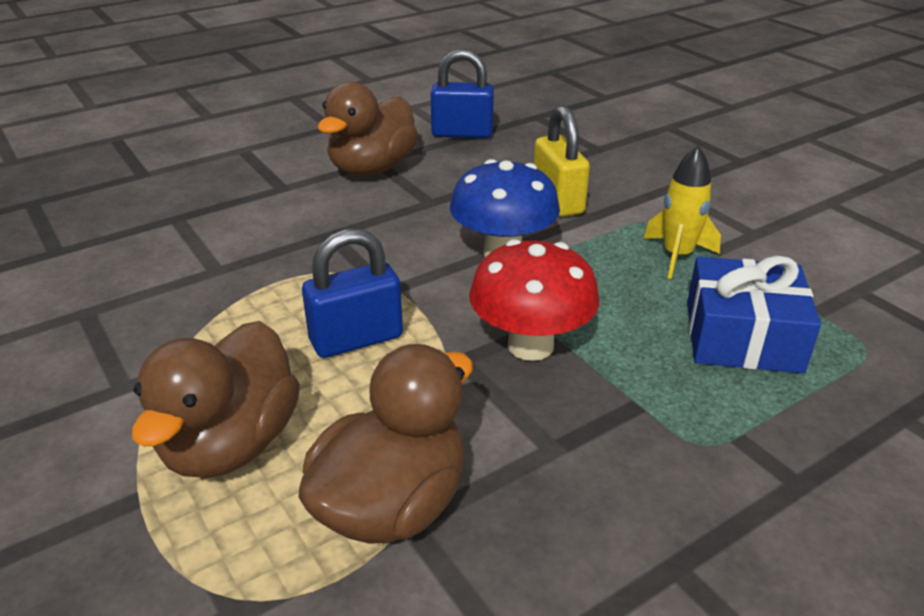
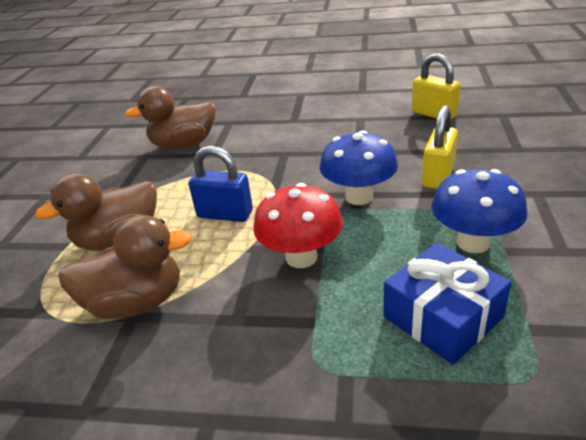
camera: 45 degrees right, 0 degrees up
brown duck [318,81,418,176] -> brown duck moved to [125,86,216,150]
blue padlock [431,49,494,138] -> yellow padlock [412,53,461,119]
yellow rocket [644,146,721,279] -> blue mushroom [432,169,528,253]

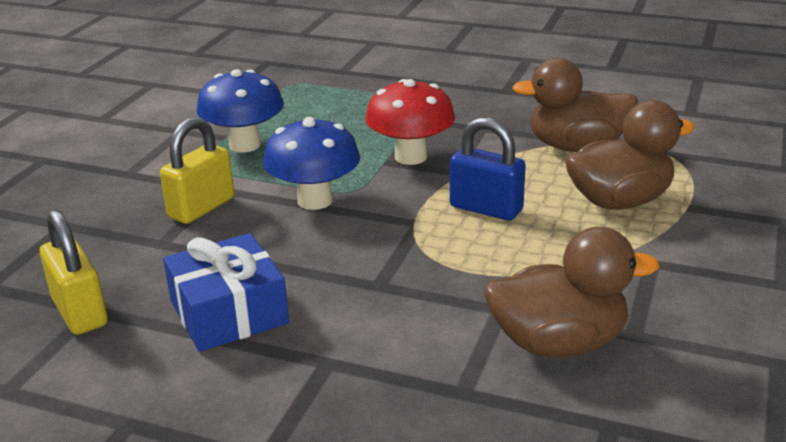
camera: 170 degrees left, 5 degrees down
blue gift [383,243,511,364] -> blue gift moved to [163,233,289,352]

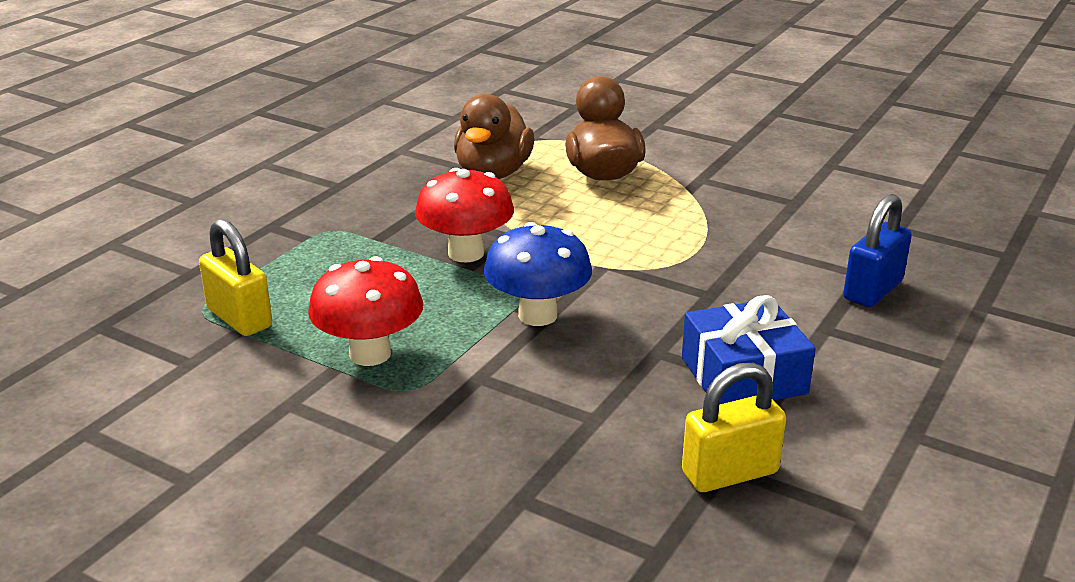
camera: 80 degrees left, 0 degrees up
yellow padlock [160,117,234,224] -> yellow padlock moved to [199,219,272,336]
blue mushroom [197,69,284,153] -> red mushroom [308,256,423,366]
blue padlock [450,117,526,220] -> blue padlock moved to [843,194,912,307]
brown duck [484,227,660,357] -> none

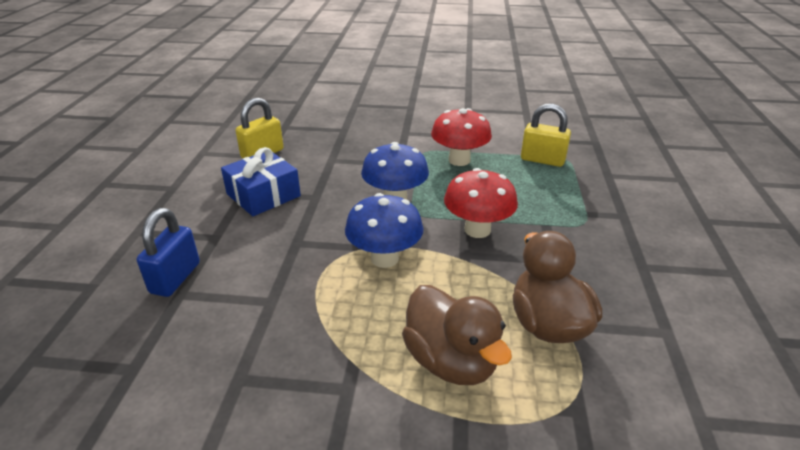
camera: 155 degrees right, 5 degrees up
none -> blue mushroom [345,193,423,268]

